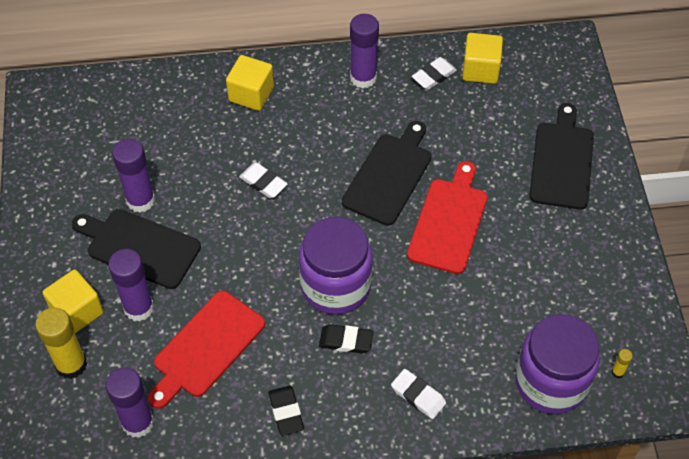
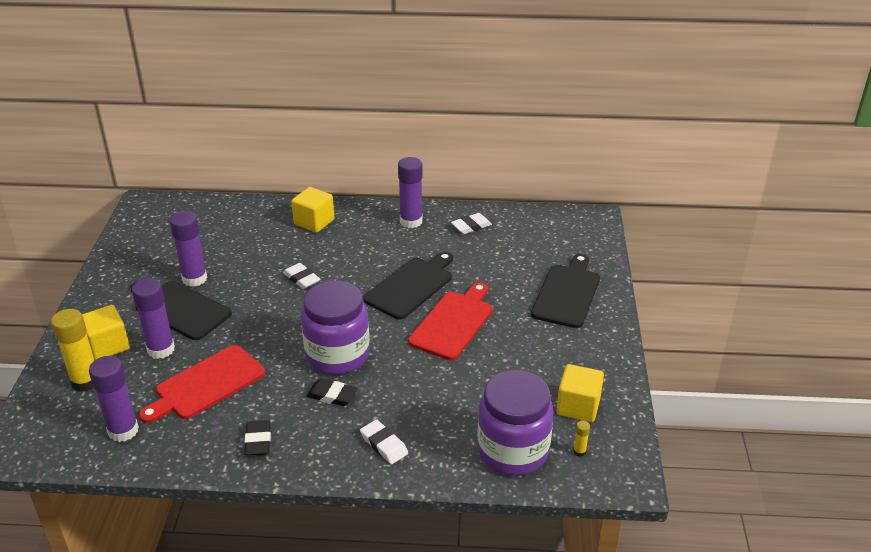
camera: 10 degrees right, 20 degrees down
yellow cube [462,33,503,84] -> yellow cube moved to [556,364,604,422]

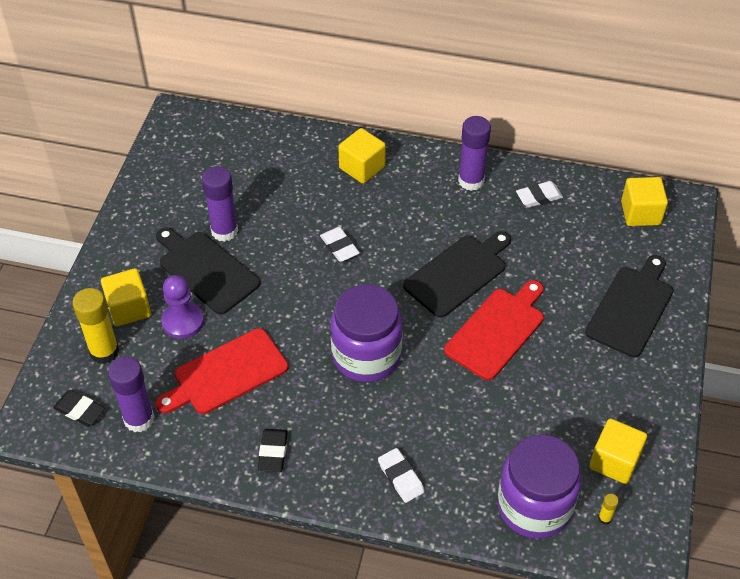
camera: 10 degrees right, 15 degrees up
purple glue stick [132,278,175,359] -> purple pawn [161,275,204,339]
black eraser [306,379,358,406] -> black eraser moved to [53,390,105,426]
none -> yellow cube [621,177,668,226]

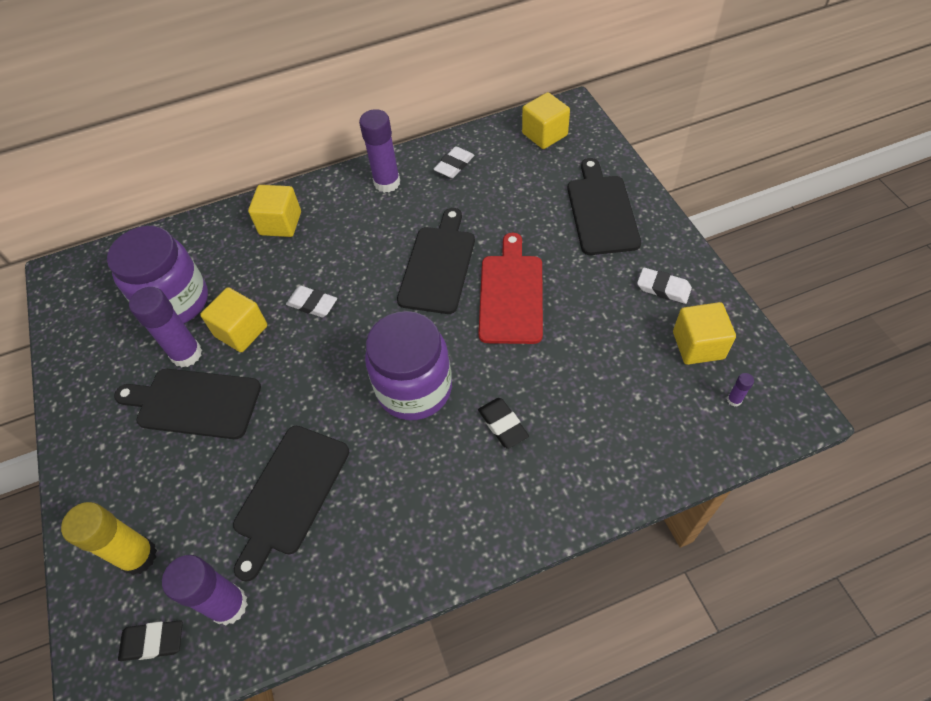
camera: 30 degrees left, 5 degrees up
yellow cube [101,268,151,327] -> yellow cube moved to [200,287,267,352]
red cutting board [156,328,288,414] -> black cutting board [233,426,349,582]
purple pawn [161,275,204,339] -> none
black eraser [258,429,288,472] -> black eraser moved to [478,398,529,449]
white eraser [378,448,425,503] -> white eraser moved to [637,268,692,304]
purple jar [497,435,581,539] -> purple jar moved to [107,226,208,323]
yellow glue stick [598,494,619,525] -> purple glue stick [727,373,754,407]

